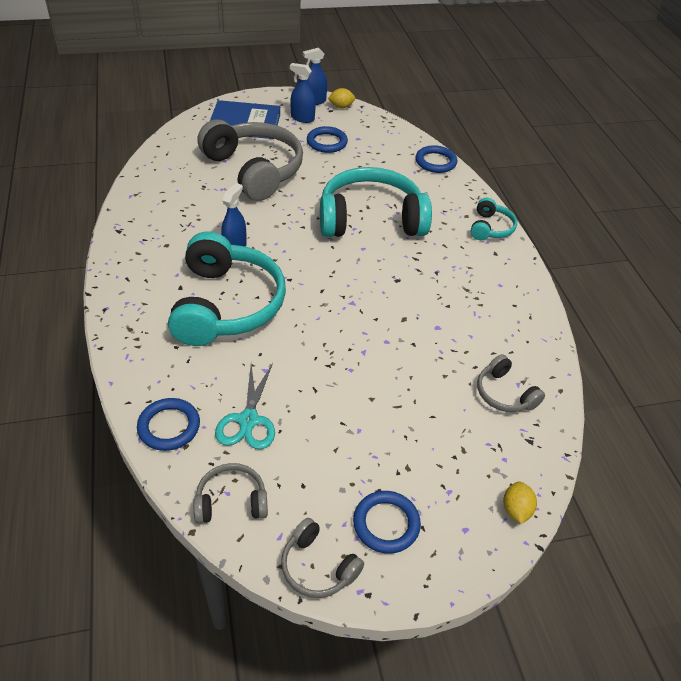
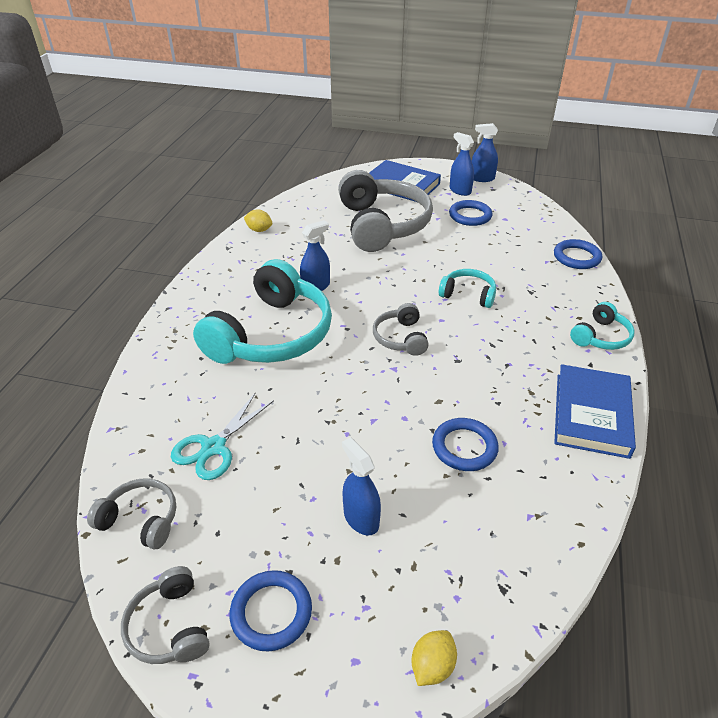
camera: 30 degrees right, 5 degrees down
blue ring [137,398,200,451] -> blue ring moved to [432,418,499,471]
turquoise headphones [320,167,432,237] -> turquoise headphones [439,269,496,308], size x0.47
yellow lemon [328,88,355,108] -> yellow lemon moved to [244,209,272,232]
grey headphones [477,354,545,412] -> grey headphones moved to [373,303,429,356]
none -> blue spray bottle [342,437,381,535]
none -> blue book [554,364,636,459]

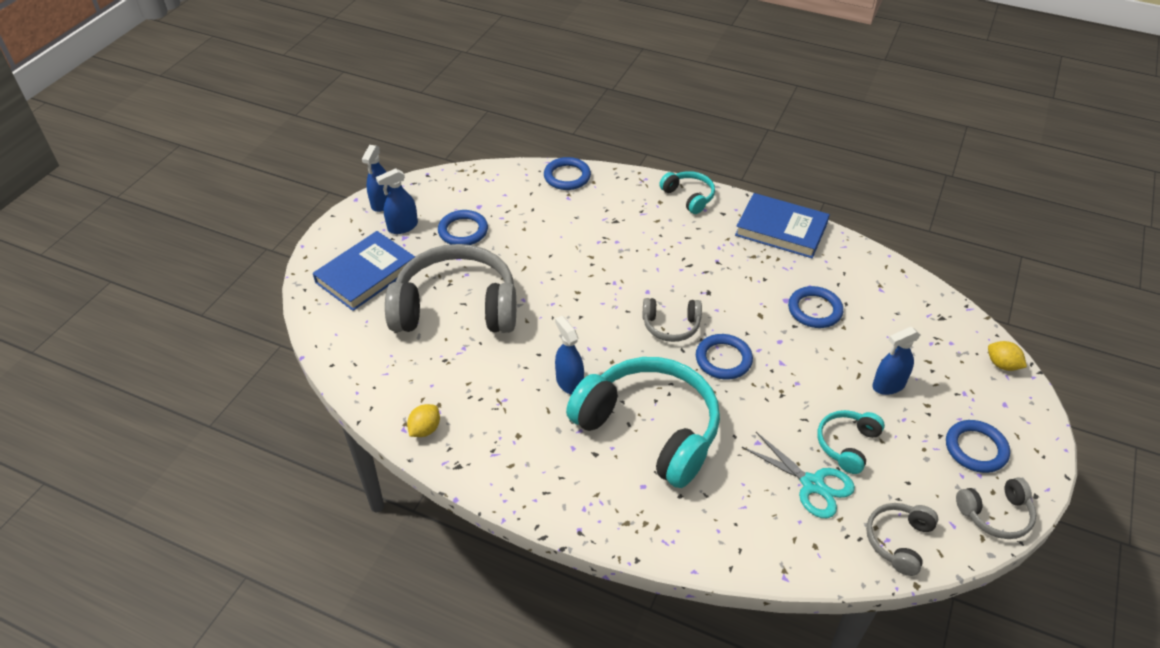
camera: 80 degrees left, 5 degrees up
turquoise headphones [439,269,496,308] -> turquoise headphones moved to [817,410,885,474]
none -> blue ring [696,334,753,380]

